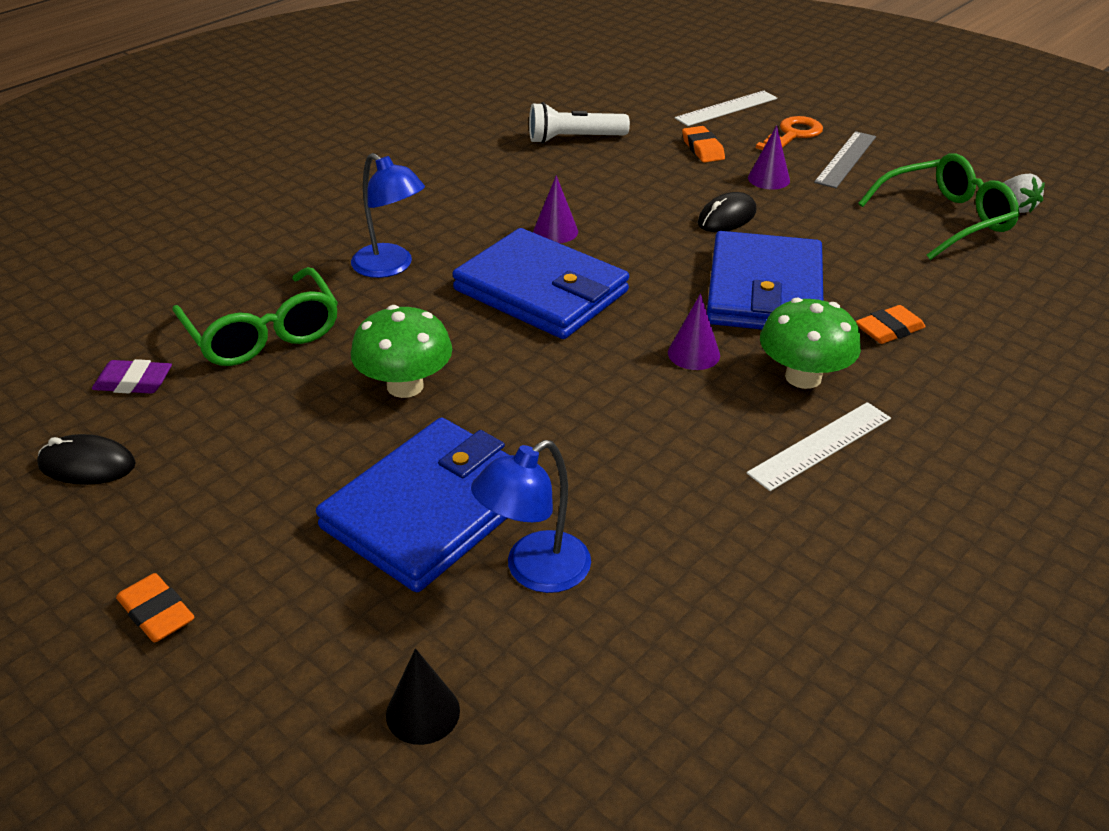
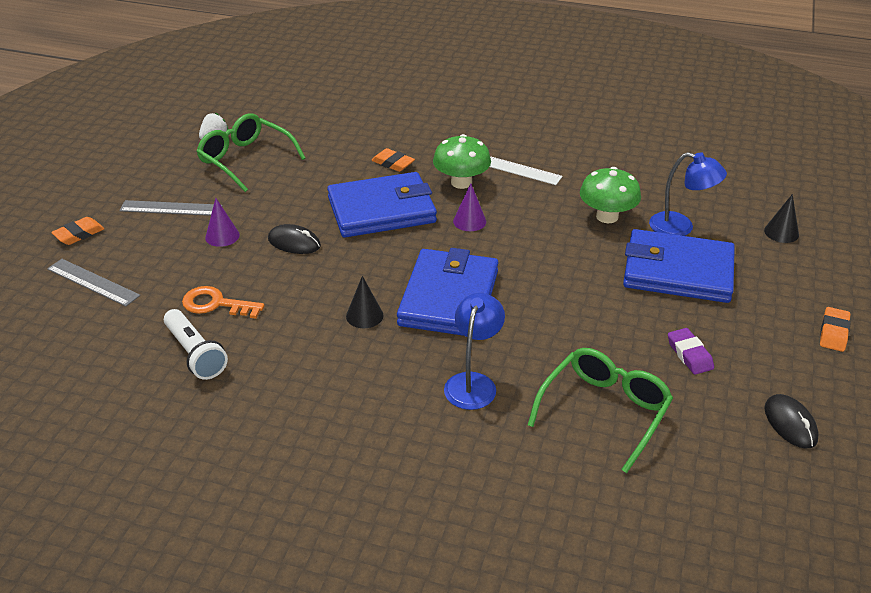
camera: 115 degrees left, 0 degrees up
purple eraser [92,359,172,393] -> purple eraser moved to [668,328,714,375]
green mushroom [351,305,452,398] -> green mushroom moved to [580,167,641,223]
purple cone [533,175,578,243] -> black cone [346,276,384,328]
white ruler [675,91,777,126] -> grey ruler [47,259,140,306]
orange eraser [682,126,725,163] -> orange eraser moved to [51,217,104,245]
orange key [756,116,823,150] -> orange key moved to [182,286,265,319]

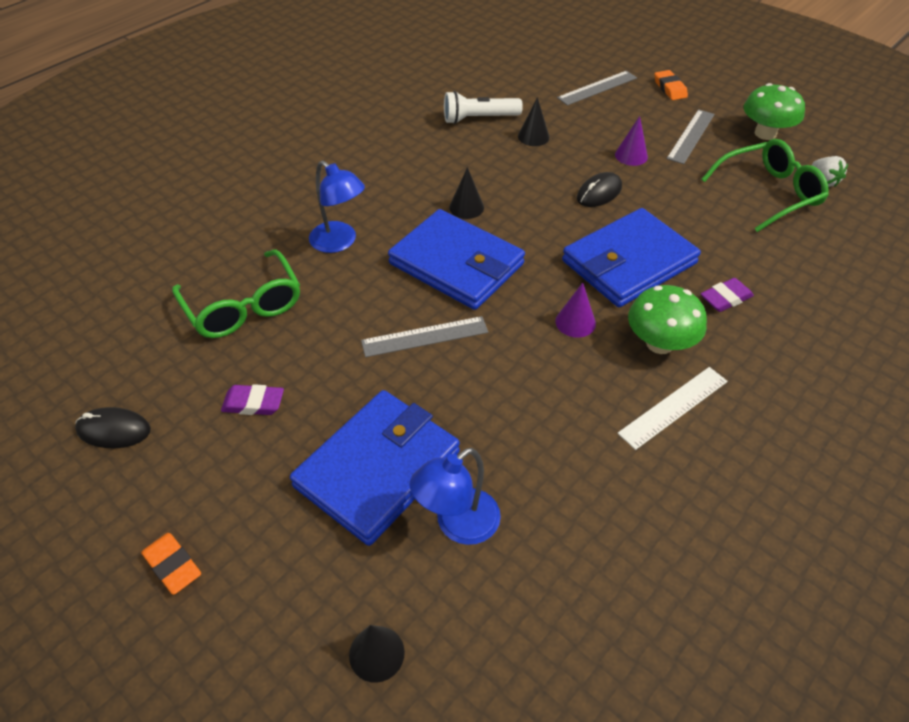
camera: 115 degrees right, 10 degrees up
orange key [182,286,265,319] -> black cone [518,97,550,146]
blue wallet [327,172,437,238] -> blue wallet turned 45 degrees clockwise [562,208,701,307]
orange eraser [371,148,415,172] -> purple eraser [701,278,754,312]
green mushroom [580,167,641,223] -> green mushroom moved to [744,83,805,140]
none -> grey ruler [361,316,488,357]

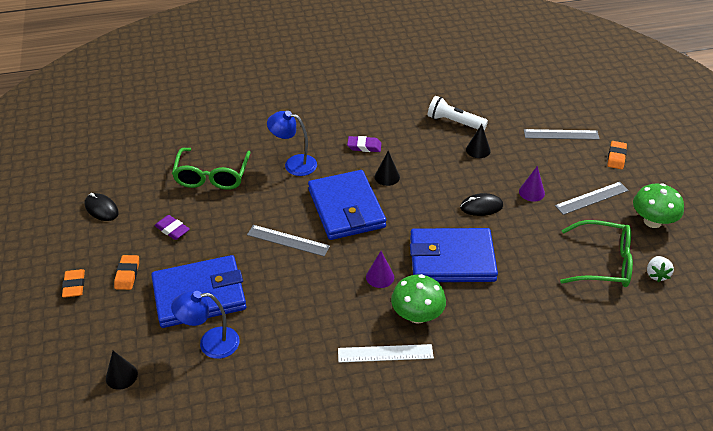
camera: 35 degrees right, 5 degrees down
blue lamp [309,161,365,253] -> blue lamp turned 120 degrees clockwise [267,111,317,176]
purple eraser [701,278,754,312] -> purple eraser moved to [347,136,382,152]
none -> orange eraser [114,255,139,290]

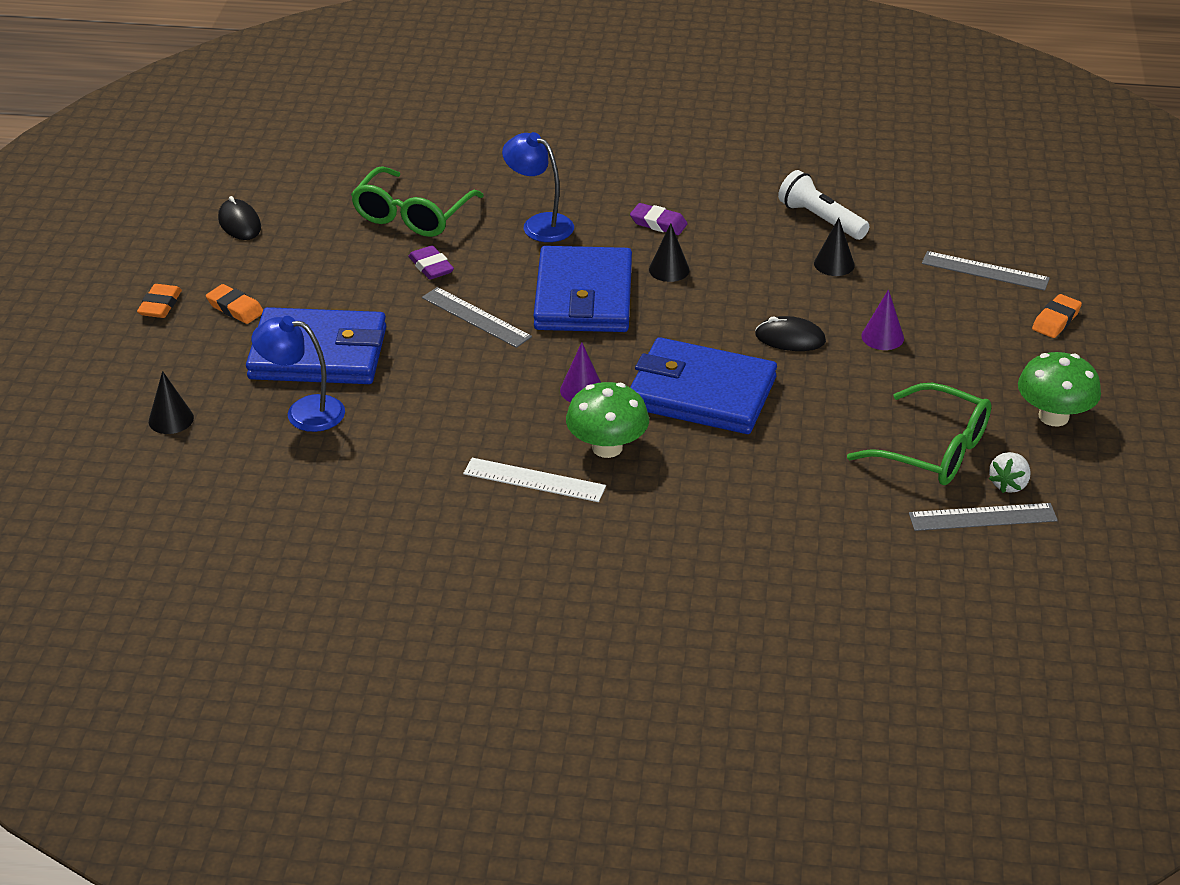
camera: 20 degrees right, 5 degrees down
orange eraser [114,255,139,290] -> orange eraser turned 75 degrees counterclockwise [206,284,263,324]
purple eraser [154,215,190,240] -> purple eraser moved to [408,245,454,280]
grey ruler [555,182,629,215] -> grey ruler moved to [909,503,1058,531]

